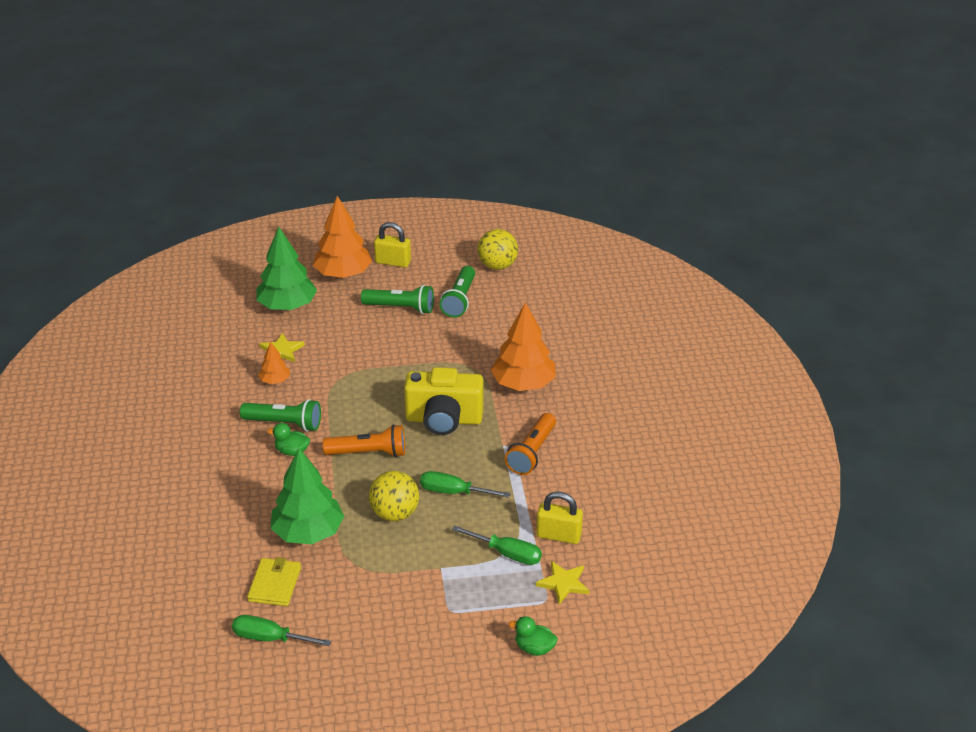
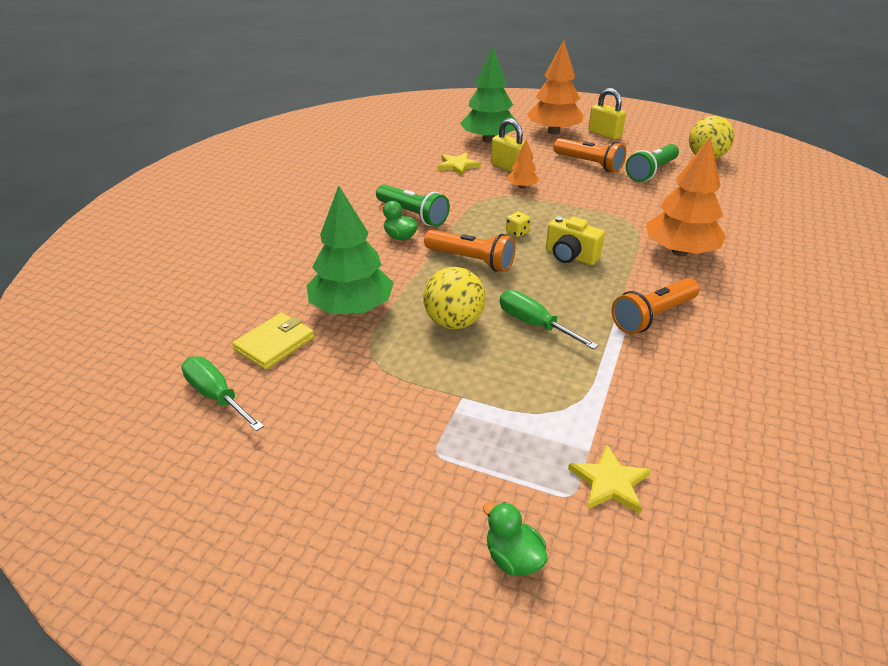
camera: 30 degrees right, 0 degrees up
orange tree [258,342,290,384] -> orange tree moved to [508,139,539,189]
green flashlight [361,285,434,314] -> orange flashlight [554,138,626,173]
yellow camera [404,367,483,435] -> yellow camera [546,216,605,265], size x0.61
green screwdriver [452,526,542,565] -> none
yellow padlock [536,492,583,544] -> yellow padlock moved to [491,118,524,172]
none -> yellow dice [506,211,530,237]

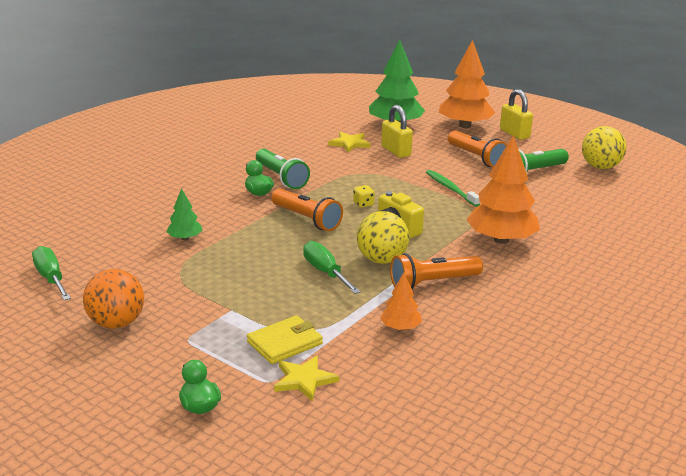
camera: 15 degrees right, 10 degrees down
yellow wallet [232,312,315,370] -> yellow wallet moved to [247,315,323,364]
green tree [307,185,394,314] -> green tree [166,188,202,240], size x0.49
yellow ball [423,267,486,329] -> yellow ball moved to [357,211,409,264]
orange tree [508,139,539,189] -> orange tree moved to [380,272,422,330]
none -> orange ball [83,269,144,329]
none -> green toothbrush [426,170,480,207]

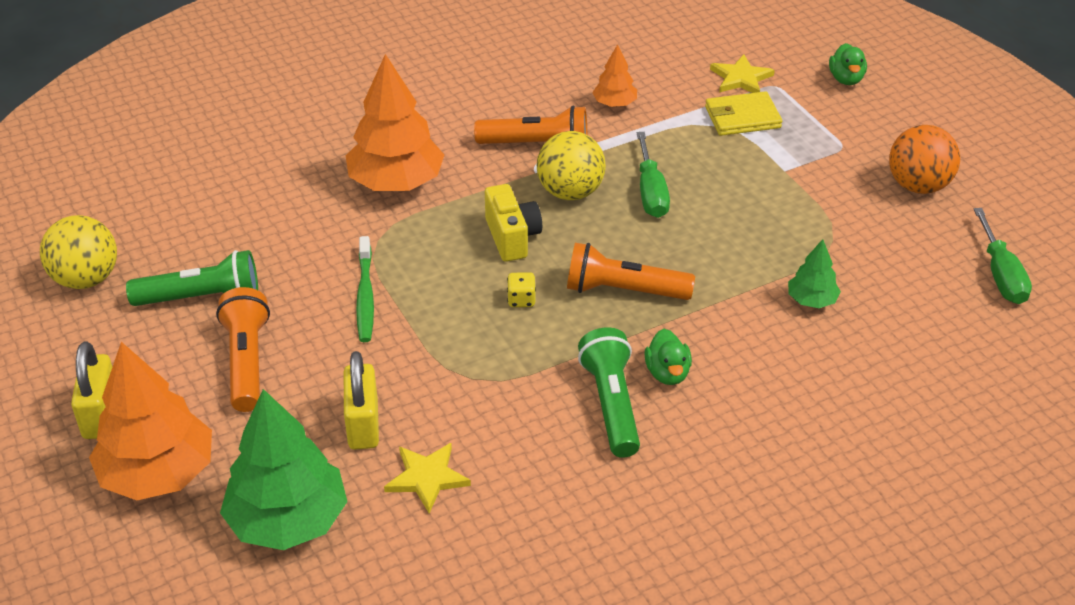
camera: 155 degrees left, 15 degrees up
orange flashlight [271,189,343,231] -> orange flashlight turned 60 degrees counterclockwise [567,243,695,300]

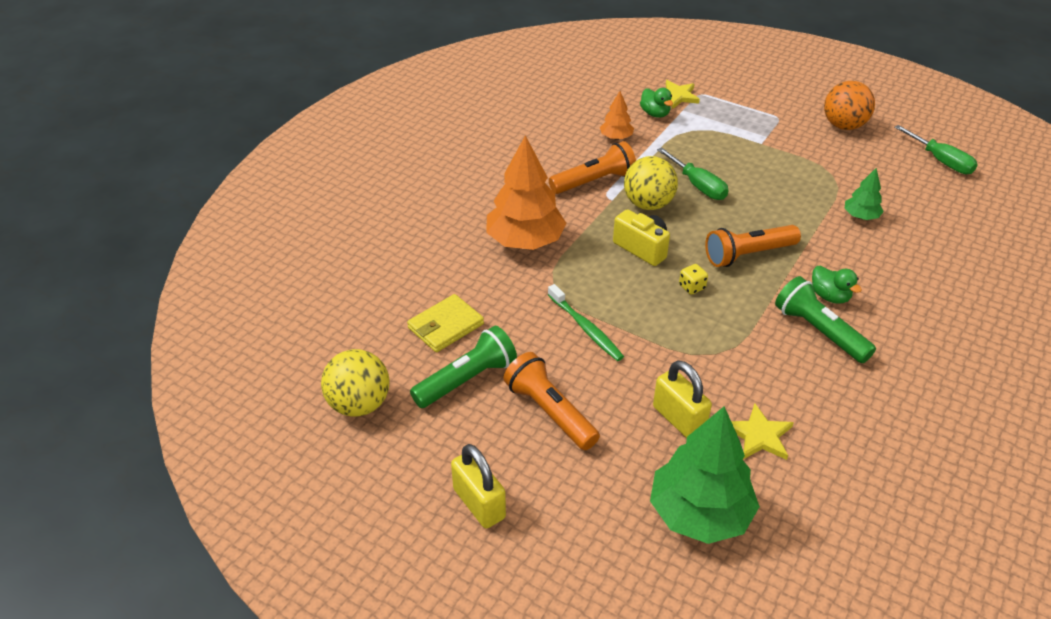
camera: 30 degrees left, 0 degrees up
orange tree [89,342,212,500] -> none
yellow wallet [705,91,782,136] -> yellow wallet moved to [407,294,484,352]
green duck [829,43,867,85] -> green duck moved to [640,88,673,118]

